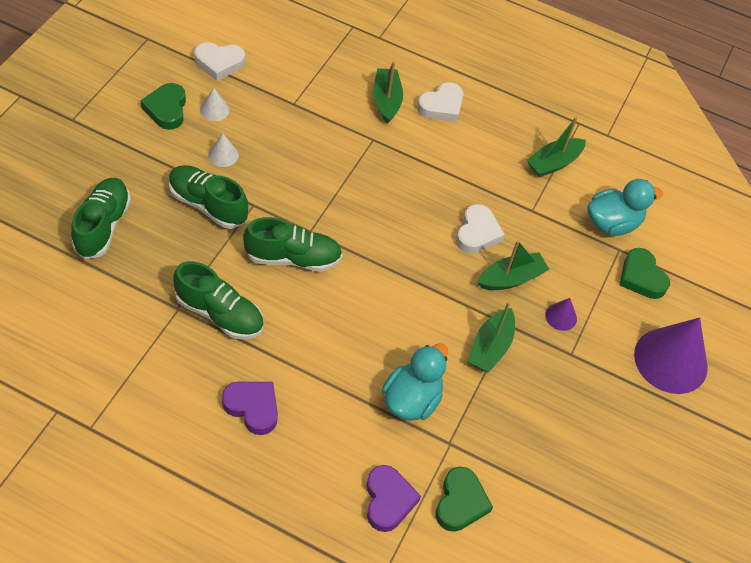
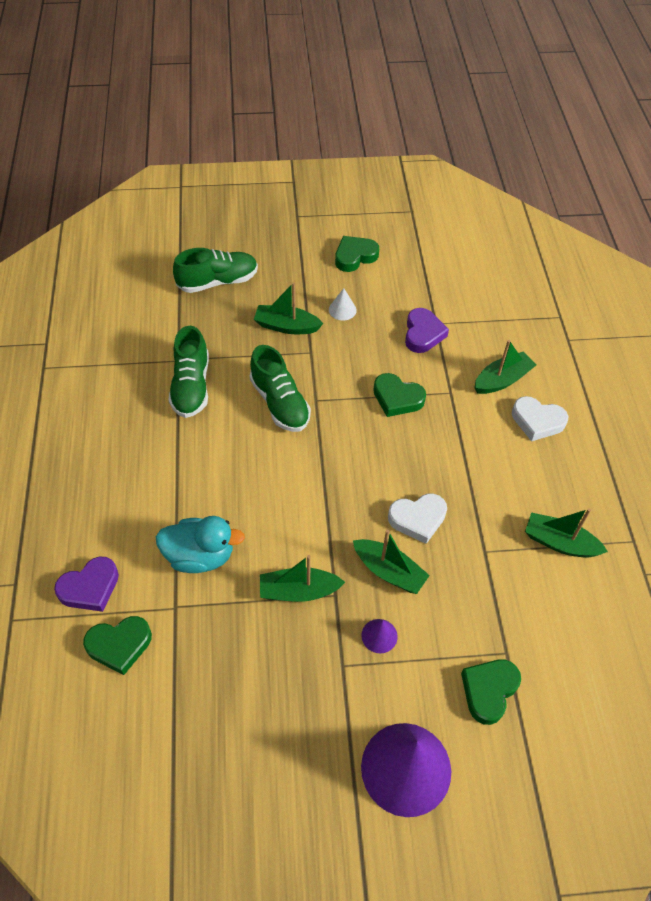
camera: 65 degrees right, 0 degrees up
green shoe [169,165,248,229] -> green boat [254,282,323,334]
white heart [194,42,245,81] -> none
white cone [200,88,230,121] -> none
purple heart [222,382,278,435] -> purple heart moved to [405,308,449,353]
turquoise duck [587,179,663,236] -> none
none -> green heart [373,373,426,417]

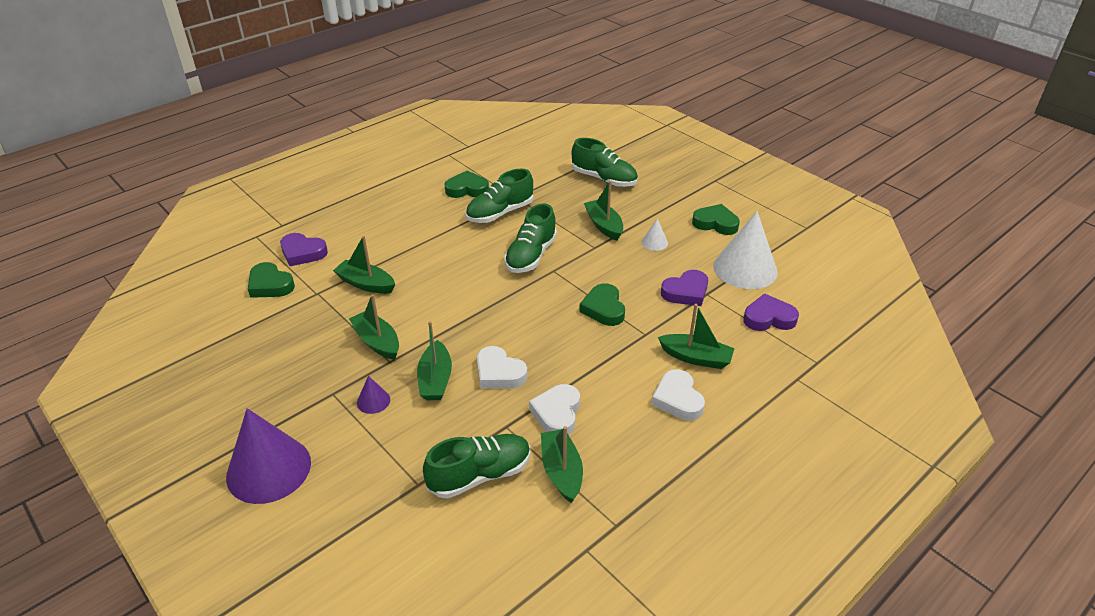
camera: 55 degrees right, 15 degrees down
turquoise duck [156,516,245,573] -> green boat [333,236,395,294]
green heart [461,659,521,725] -> green heart moved to [445,170,489,198]
none -> green shoe [423,434,530,499]
none -> white heart [529,384,580,435]
none -> white cone [713,211,778,289]
none -> purple heart [743,294,799,331]

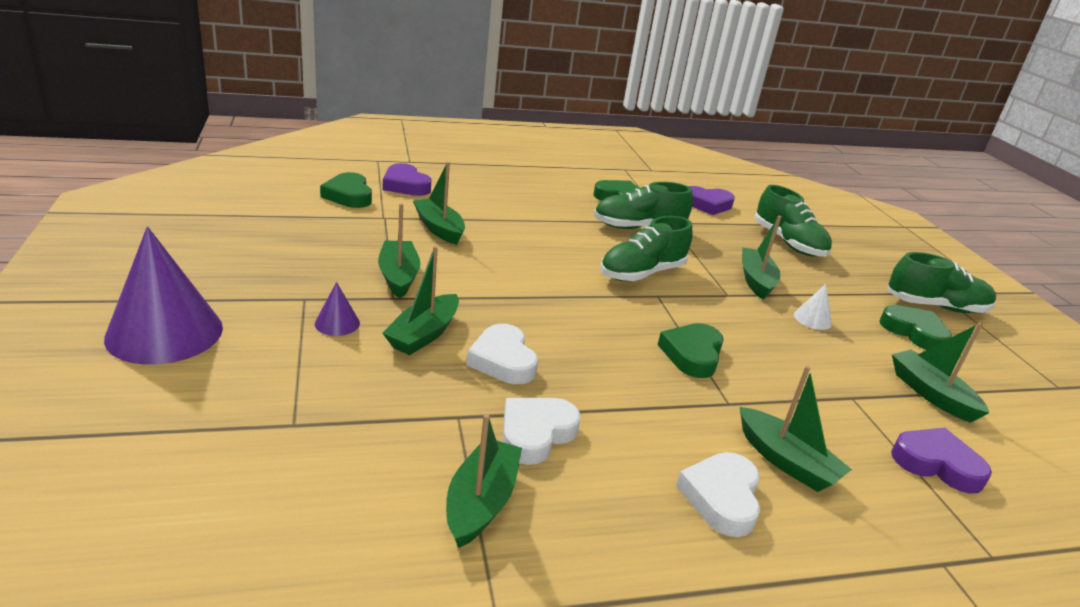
camera: 25 degrees right, 10 degrees down
green shoe [423,434,530,499] -> green shoe moved to [888,252,996,313]
purple heart [661,270,708,306] -> purple heart moved to [689,186,735,215]
white cone [713,211,778,289] -> green boat [892,322,989,423]

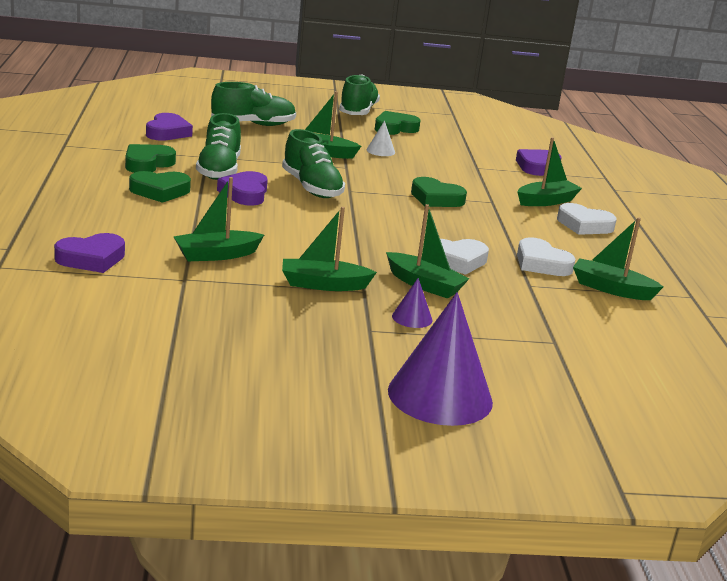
camera: 80 degrees left, 5 degrees down
green heart [320,172,372,208] -> green heart moved to [129,171,191,203]
green boat [892,322,989,423] -> none
none -> purple heart [217,171,268,206]

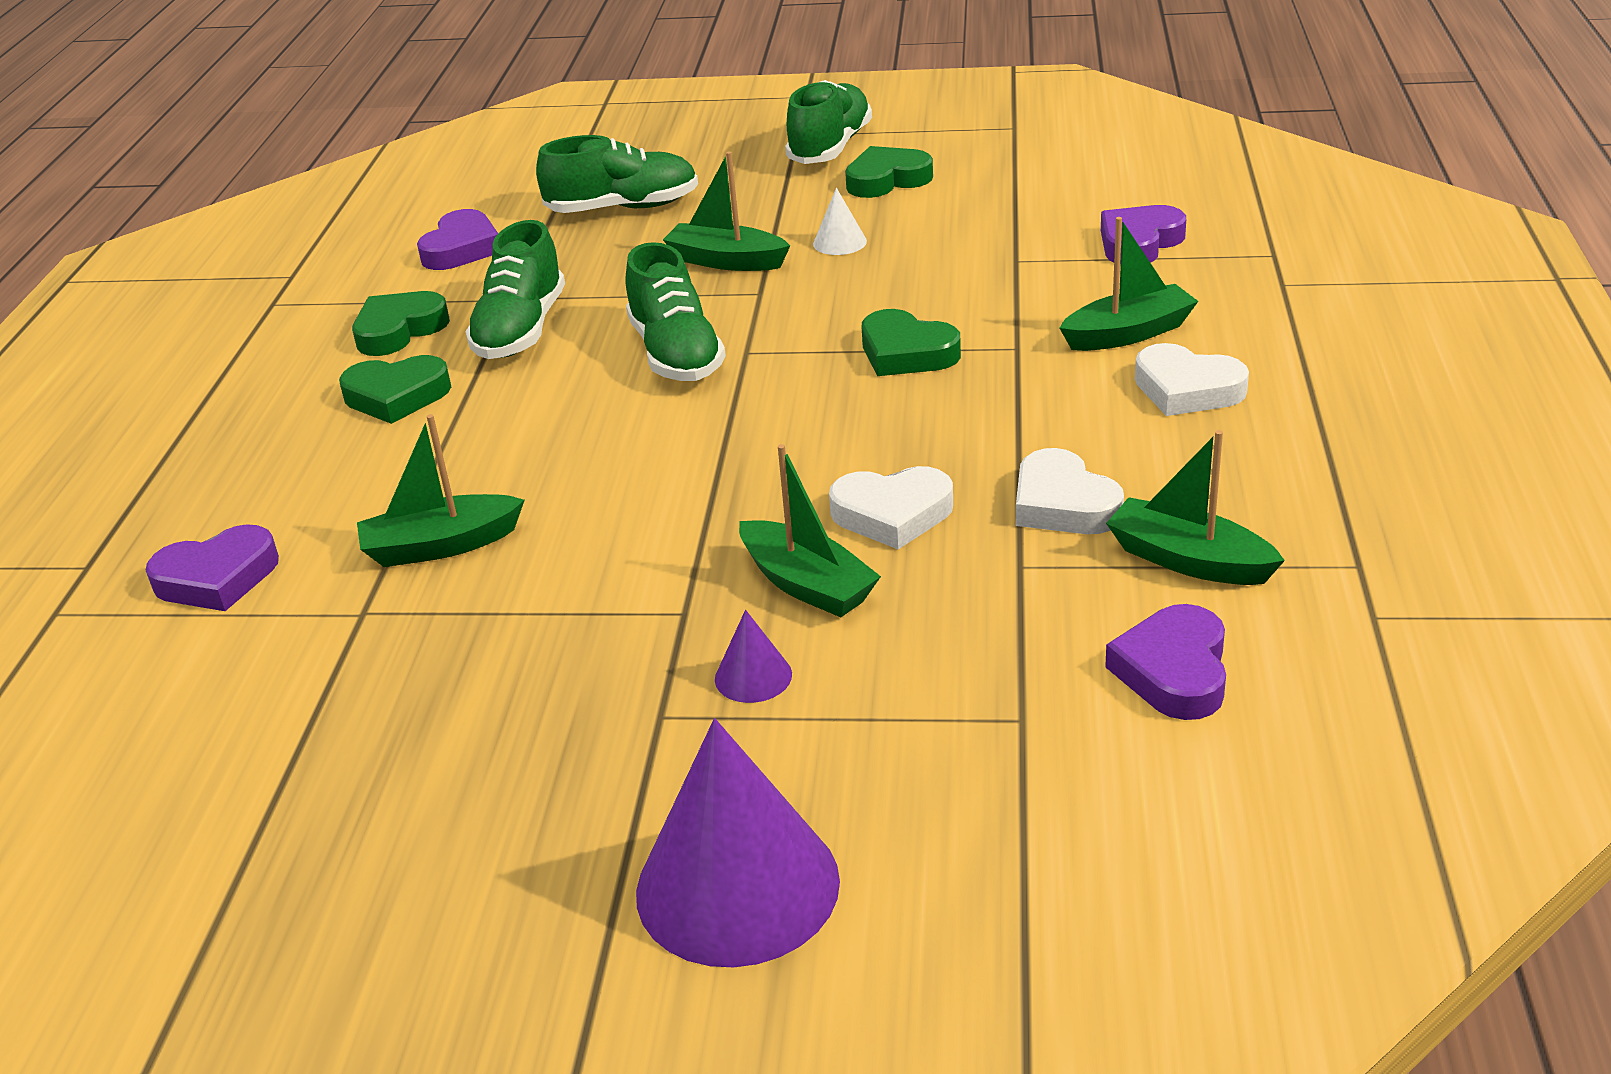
camera: 15 degrees right, 10 degrees up
purple heart [217,171,268,206] -> purple heart moved to [1105,604,1226,720]
green boat [282,207,377,291] -> none

